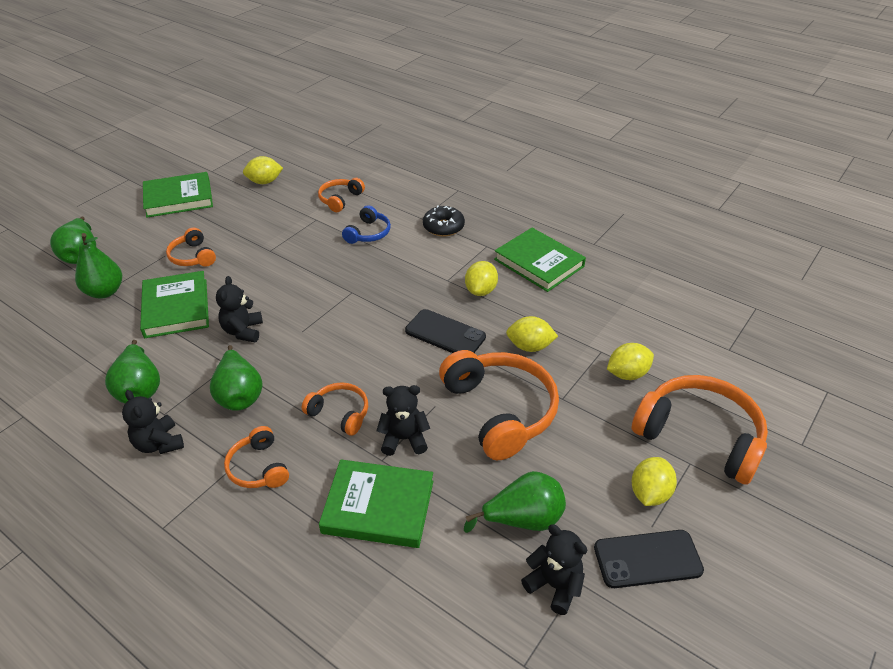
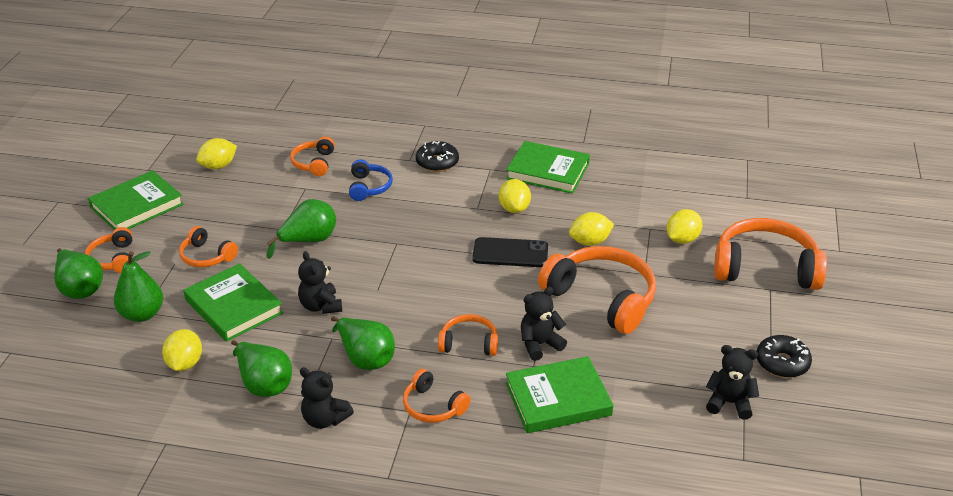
camera: 25 degrees left, 5 degrees down
green pear [464,471,566,533] -> green pear moved to [267,199,336,259]
black phone [594,530,704,588] -> black donut [757,335,812,378]
yellow lemon [632,457,677,506] -> yellow lemon moved to [162,329,202,371]
none -> orange headphones [85,227,132,273]

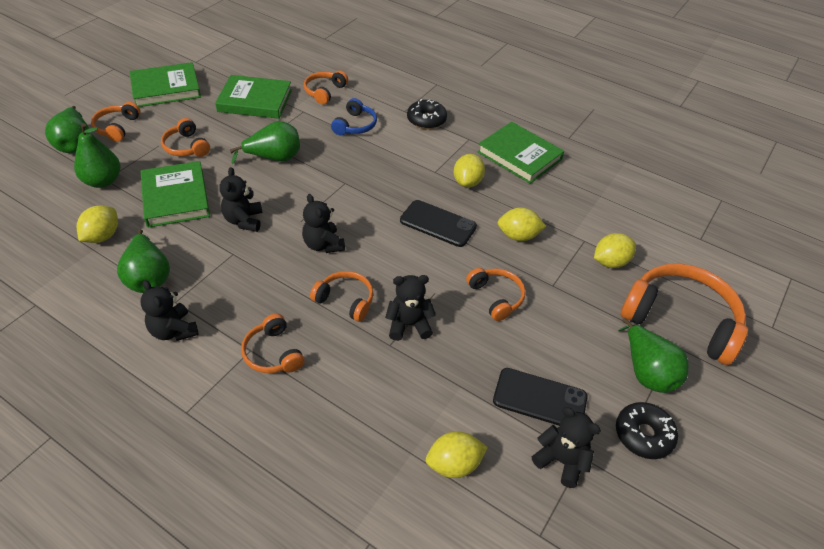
camera: 20 degrees right, 10 degrees up
yellow lemon [196,138,237,169] -> yellow lemon moved to [426,431,488,478]
green pear [331,316,395,370] -> green pear moved to [618,318,689,393]
green book [505,356,613,433] -> green book moved to [215,75,292,119]
orange headphones [538,246,656,334] -> orange headphones [466,268,526,321], size x0.52
none -> black teddy bear [302,194,345,253]
none -> black phone [493,368,588,425]

